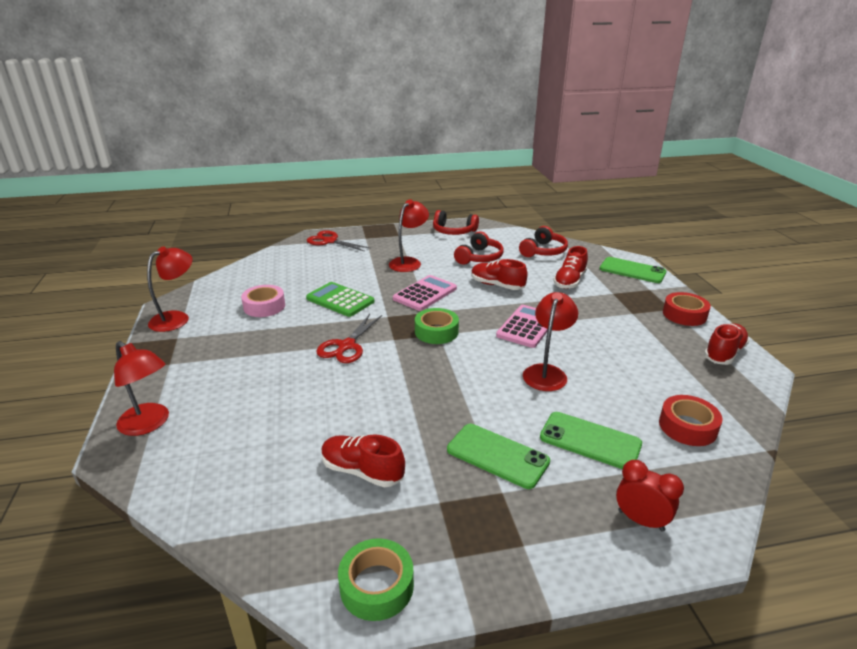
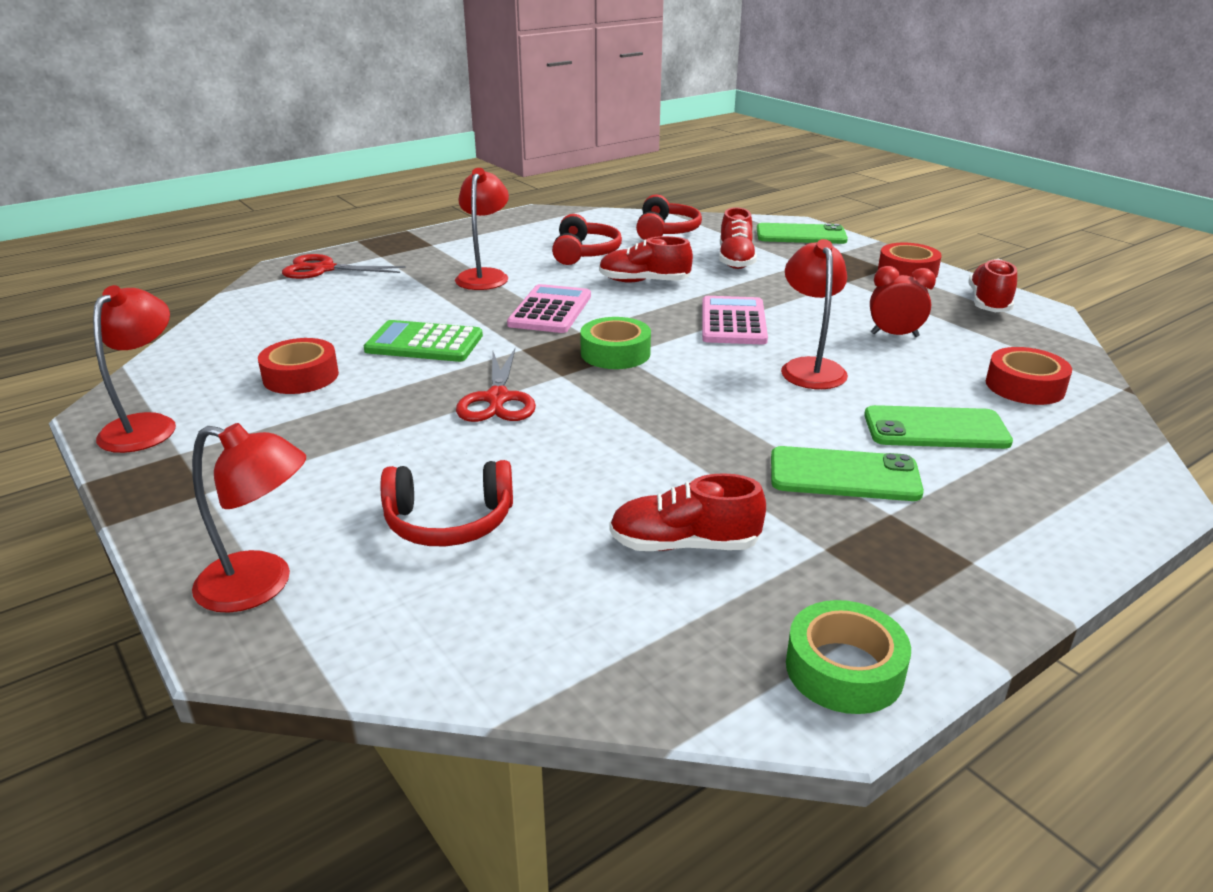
camera: 25 degrees left, 0 degrees up
pink tape [241,285,285,317] -> red tape [258,338,339,394]
red headphones [433,210,479,235] -> red headphones moved to [380,460,513,546]
red clock [616,460,684,531] -> red clock moved to [870,266,936,337]

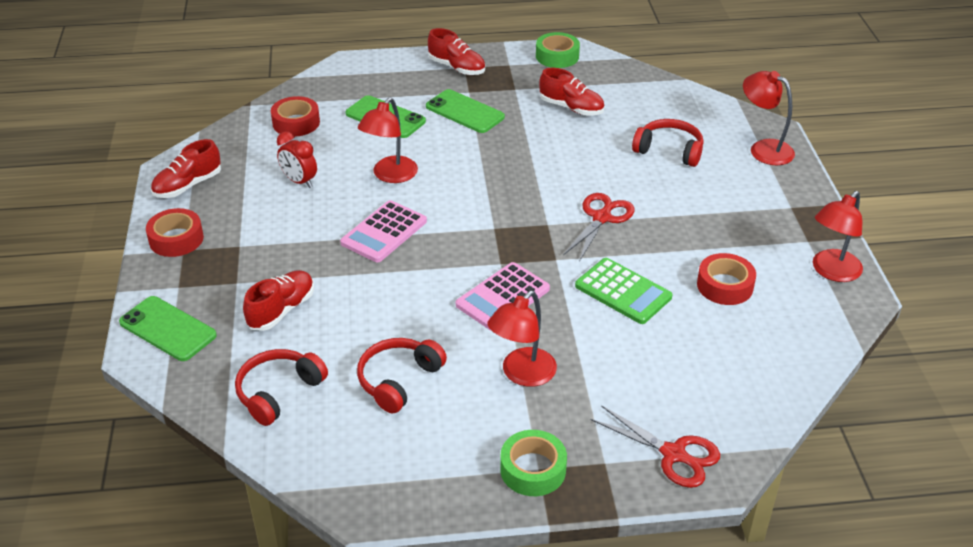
camera: 150 degrees left, 10 degrees up
green tape [580,317,651,369] -> green tape moved to [500,430,567,496]
red shoe [599,236,693,283] -> red shoe moved to [428,28,485,75]

